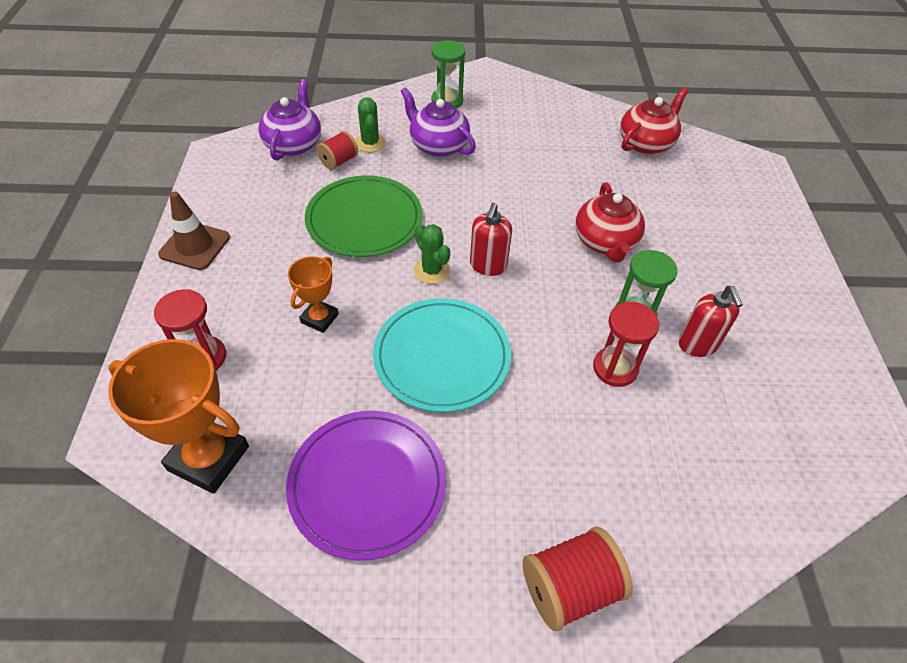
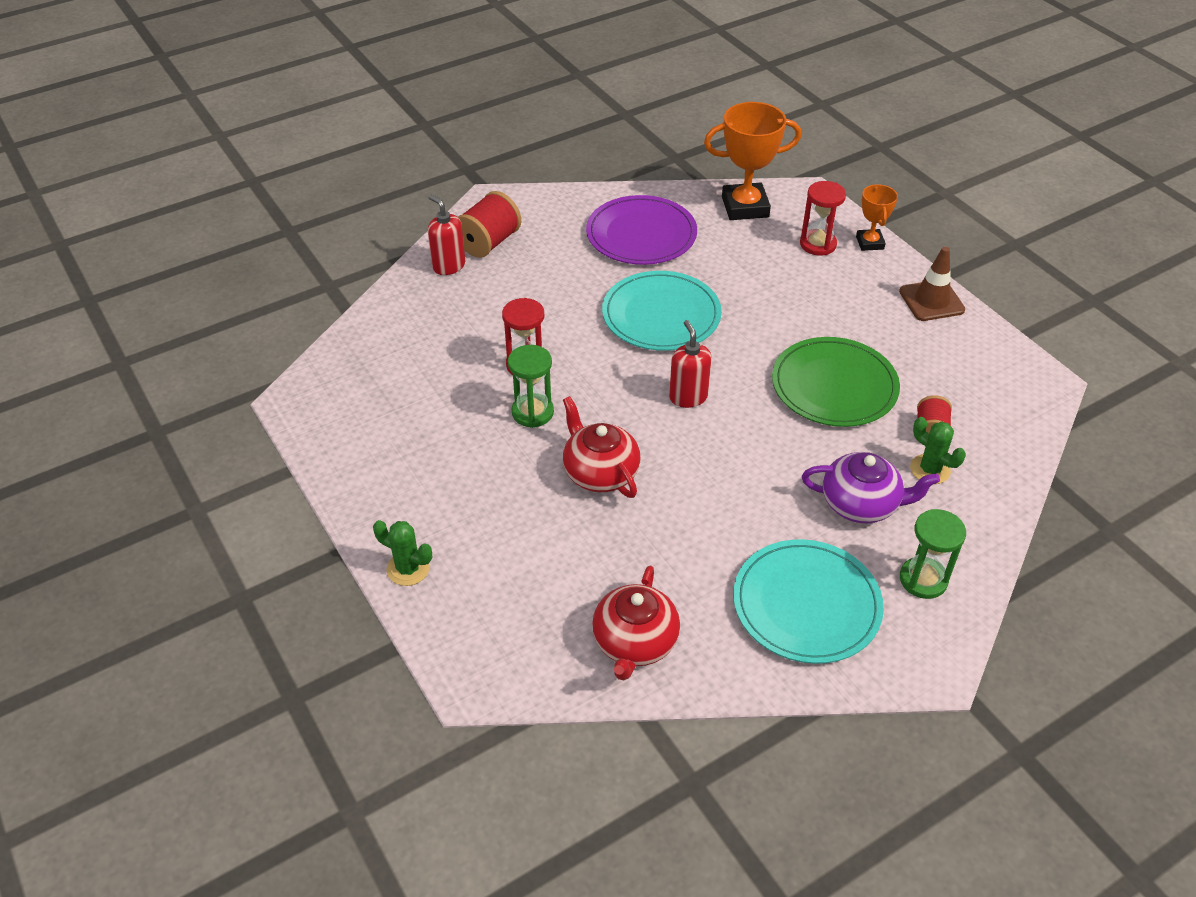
camera: 150 degrees right, 5 degrees down
purple teapot [258,79,321,161] -> none
orange trophy [288,256,339,333] -> orange trophy moved to [856,184,898,251]
green cactus [414,224,450,284] -> green cactus moved to [373,520,432,586]
red soap dispenser [679,286,743,357] -> red soap dispenser moved to [428,195,465,275]
none -> turquoise plate [733,539,884,664]

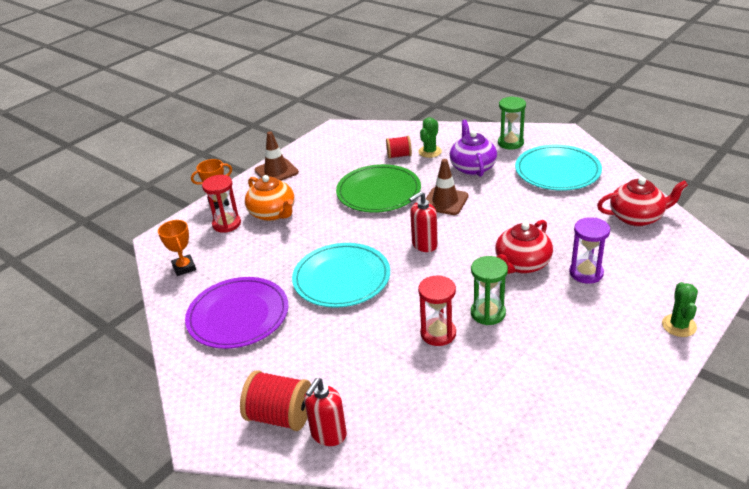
camera: 105 degrees left, 10 degrees down
orange trophy [704,102,801,220] -> orange trophy [158,220,196,276], size x0.56
none -> orange teapot [245,175,295,221]
none -> brown traffic cone [426,159,469,215]
none -> purple hourglass [569,217,610,284]

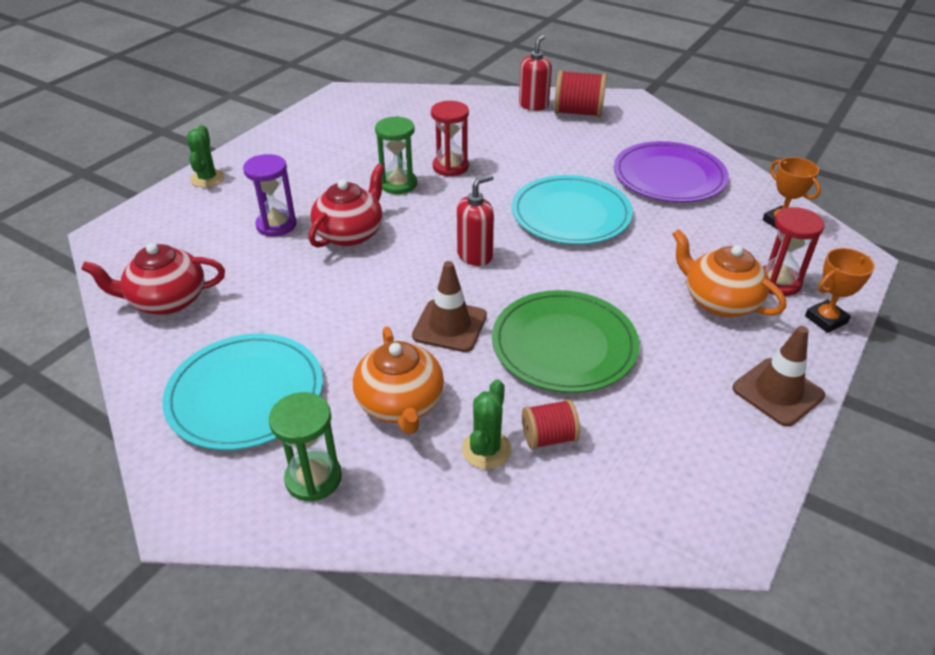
camera: 170 degrees right, 5 degrees up
purple teapot [449,120,497,177] -> orange teapot [353,326,444,434]

